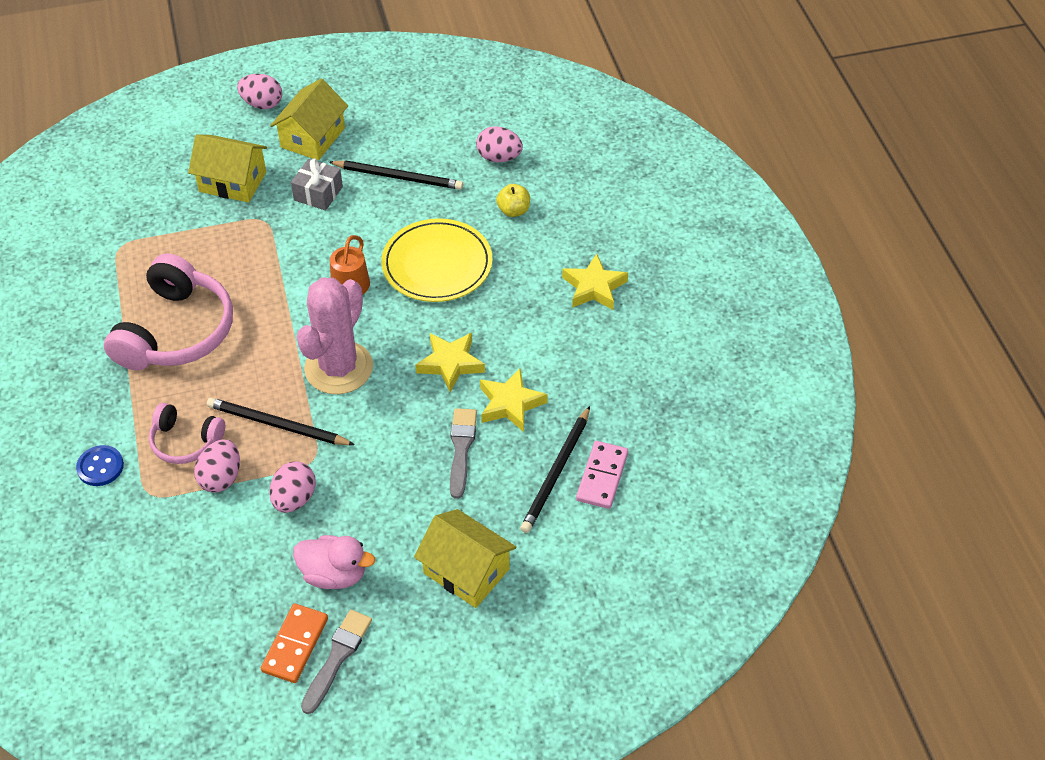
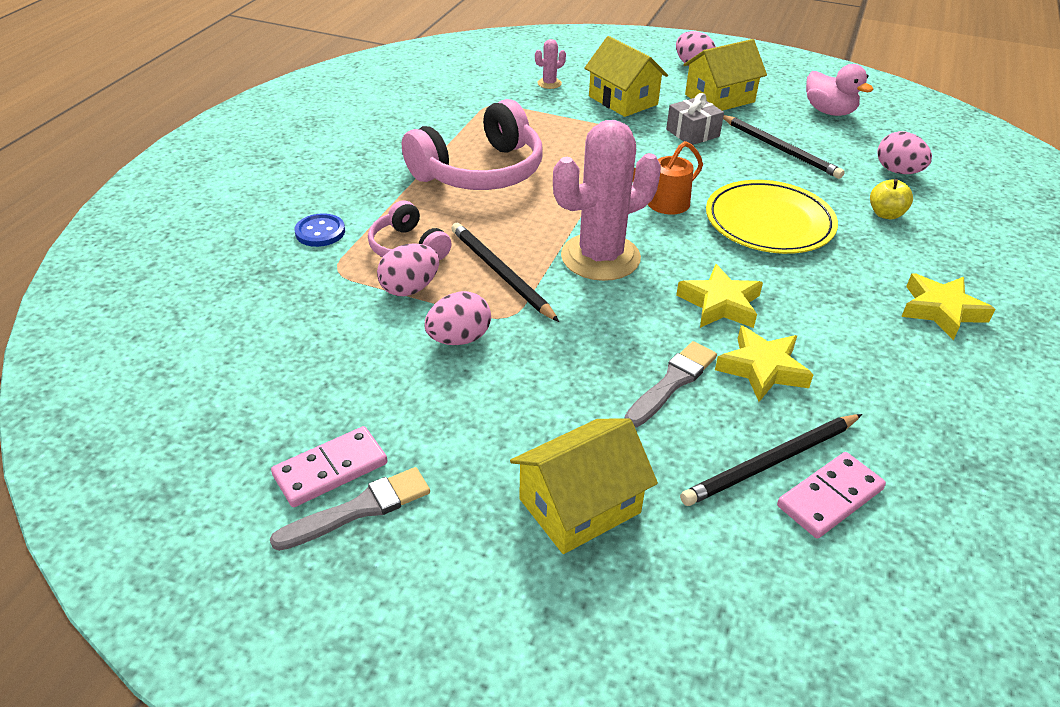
camera: 35 degrees right, 10 degrees down
orange domino [261,604,328,683] -> pink domino [271,426,388,507]
pink duck [293,535,375,589] -> pink duck moved to [806,64,873,116]
yellow house [414,509,517,608] -> yellow house turned 75 degrees clockwise [510,418,658,554]
none -> pink cactus [535,39,566,89]

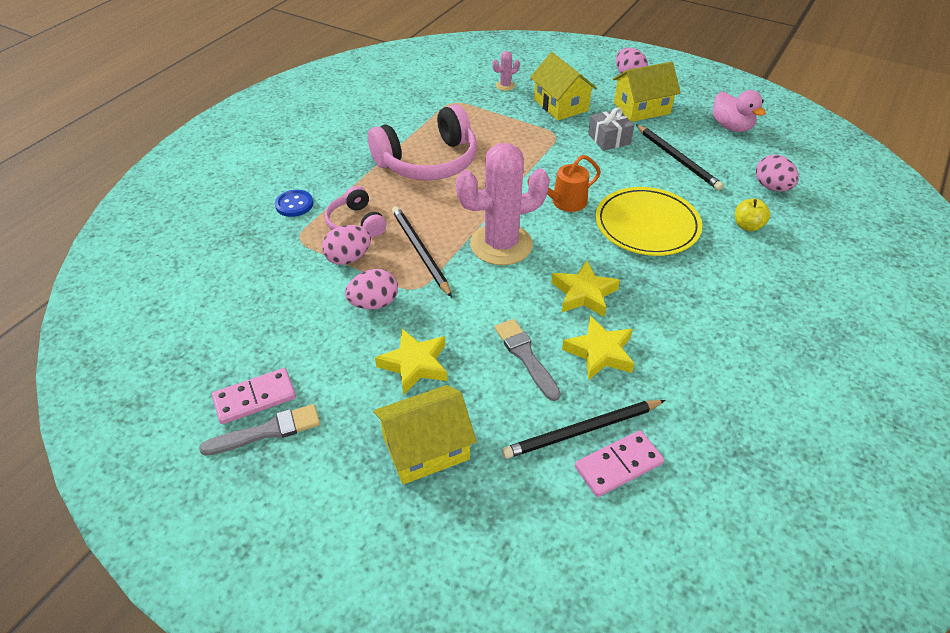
camera: 10 degrees right, 5 degrees up
grey brush [625,341,717,427] -> grey brush turned 75 degrees counterclockwise [495,319,561,401]
yellow star [901,273,995,340] -> yellow star moved to [375,329,447,395]

